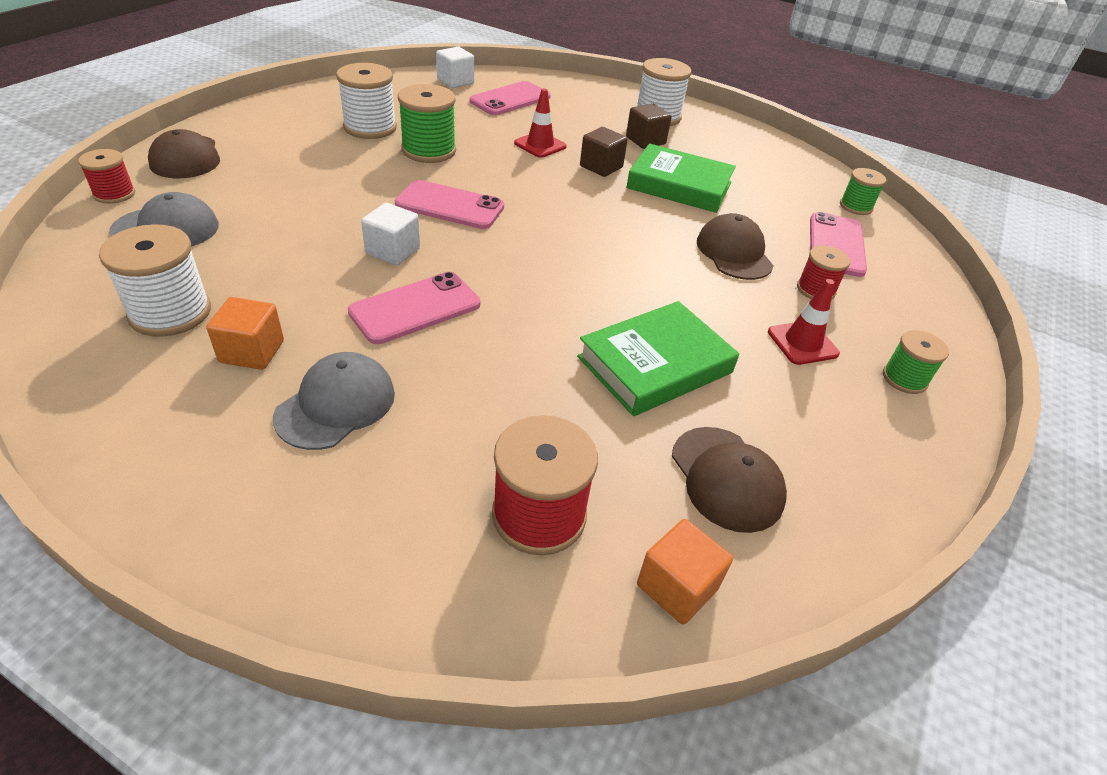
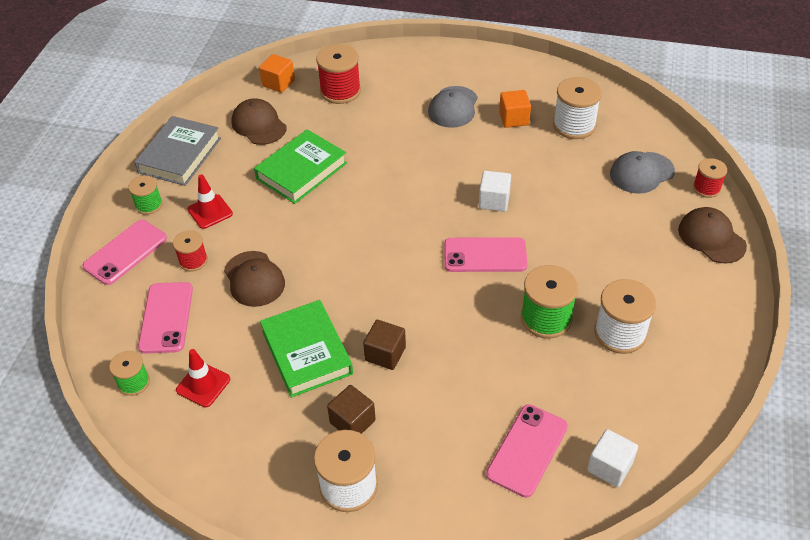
camera: 170 degrees right, 5 degrees up
pink phone [348,272,480,344] -> pink phone moved to [83,220,167,285]
red traffic cone [514,88,567,158] -> red traffic cone moved to [176,349,230,407]
green book [626,144,736,213] -> green book turned 60 degrees clockwise [260,300,353,398]
none -> grey book [134,116,221,186]

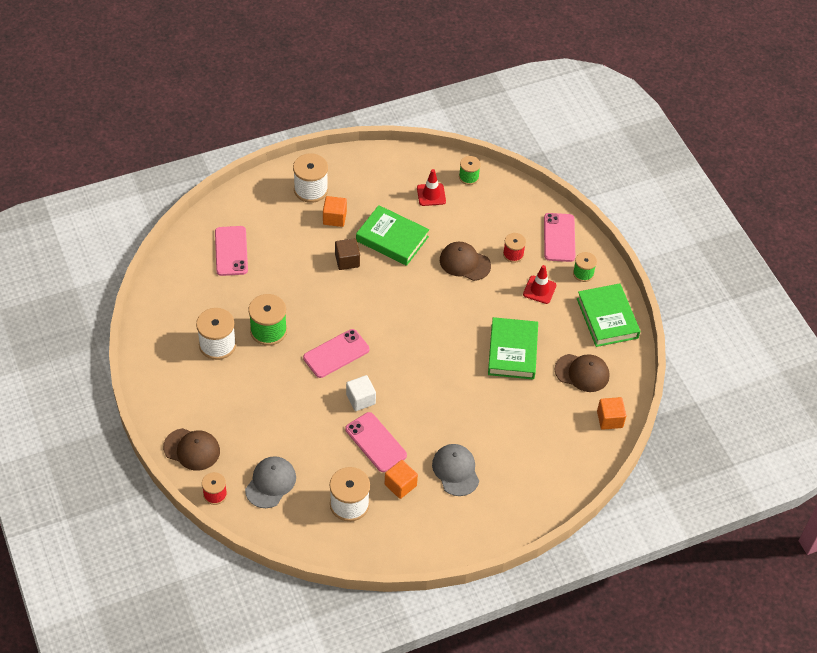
camera: 140 degrees right, 5 degrees up
grey book [134,116,221,186] -> green book [577,283,640,347]
pink phone [138,282,193,354] -> pink phone moved to [345,412,407,472]
red spool [316,44,361,104] -> none
brown cube [327,385,376,434] -> orange cube [323,196,347,227]
white cube [587,429,638,487] -> none

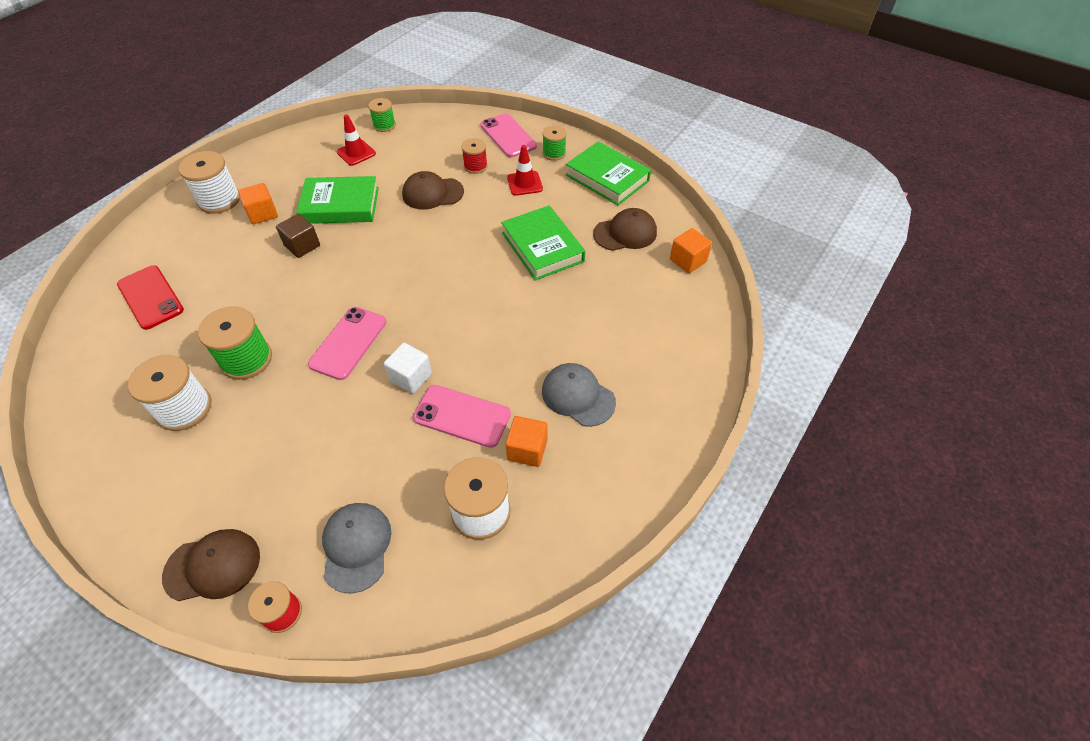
camera: 30 degrees left, 0 degrees up
pink phone [215,226,248,276] -> red phone [117,265,184,330]

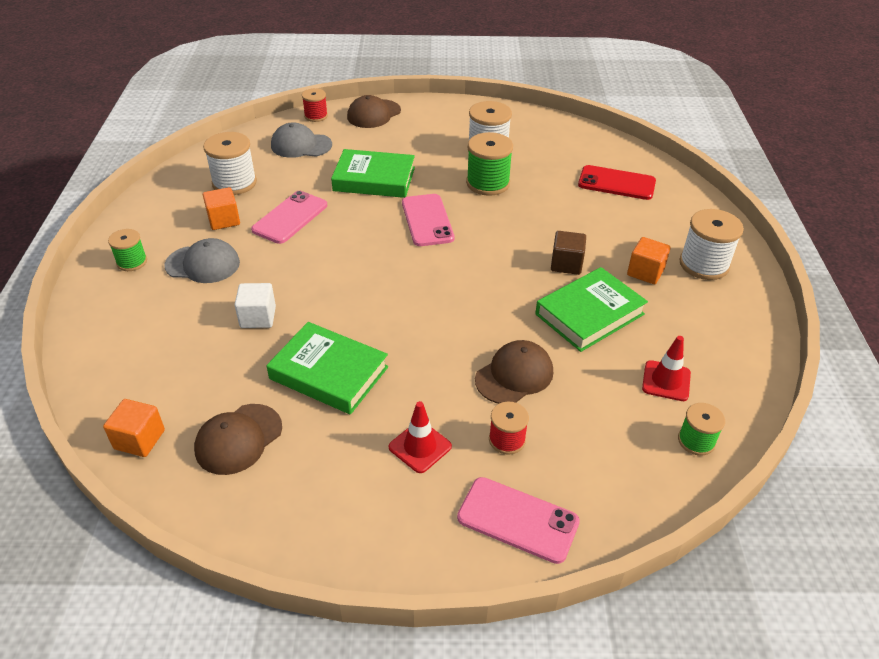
camera: 145 degrees right, 10 degrees down
grey cap [322,503,391,594] -> grey cap turned 135 degrees clockwise [271,122,332,158]
white cube [384,343,432,394] -> white cube moved to [235,283,276,328]
pink phone [413,385,511,448] -> pink phone turned 45 degrees counterclockwise [251,191,327,244]
green spool [542,126,567,161] -> green spool moved to [108,229,147,271]
green book [566,141,651,205] -> green book moved to [331,149,415,198]

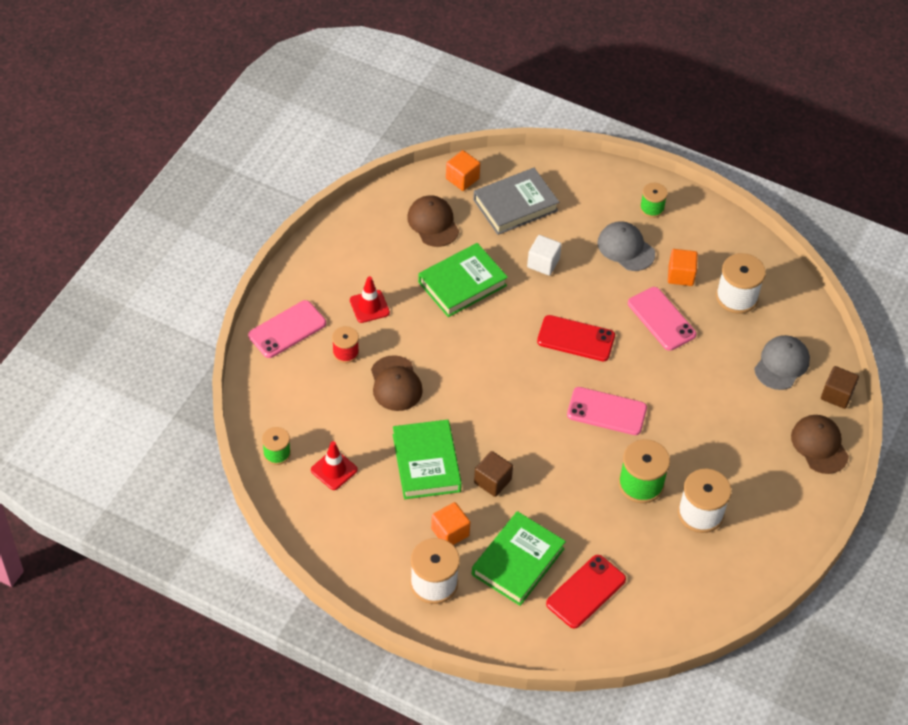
camera: 115 degrees right, 10 degrees up
grey cap [164,238,240,283] -> grey cap turned 105 degrees clockwise [597,221,655,271]
red spool [302,88,328,122] -> brown cube [821,366,859,409]
green book [331,149,415,198] -> green book moved to [472,511,566,606]
none -> grey book [473,168,559,235]
none -> red phone [537,315,615,361]

